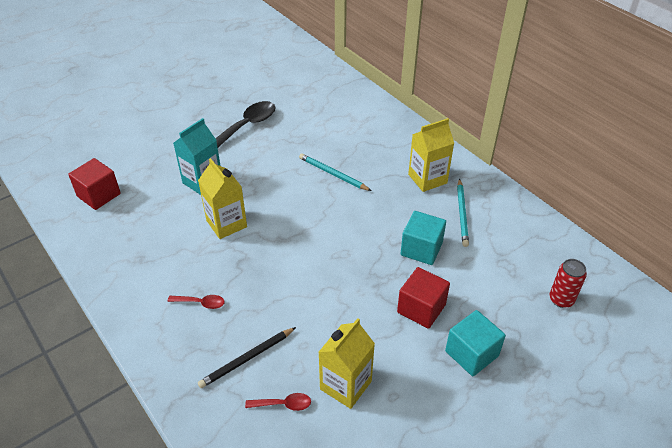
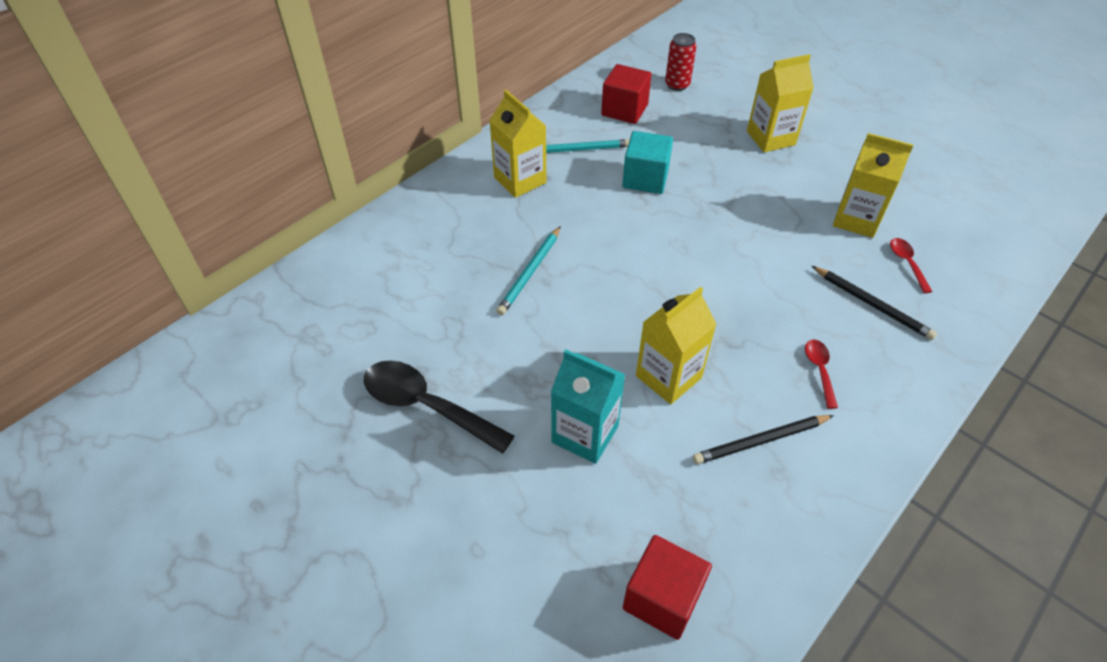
camera: 100 degrees left, 5 degrees up
red cube [397,267,450,329] -> red cube moved to [601,64,652,124]
turquoise cube [445,310,506,376] -> yellow carton [747,54,814,152]
none -> black pencil [693,415,834,464]

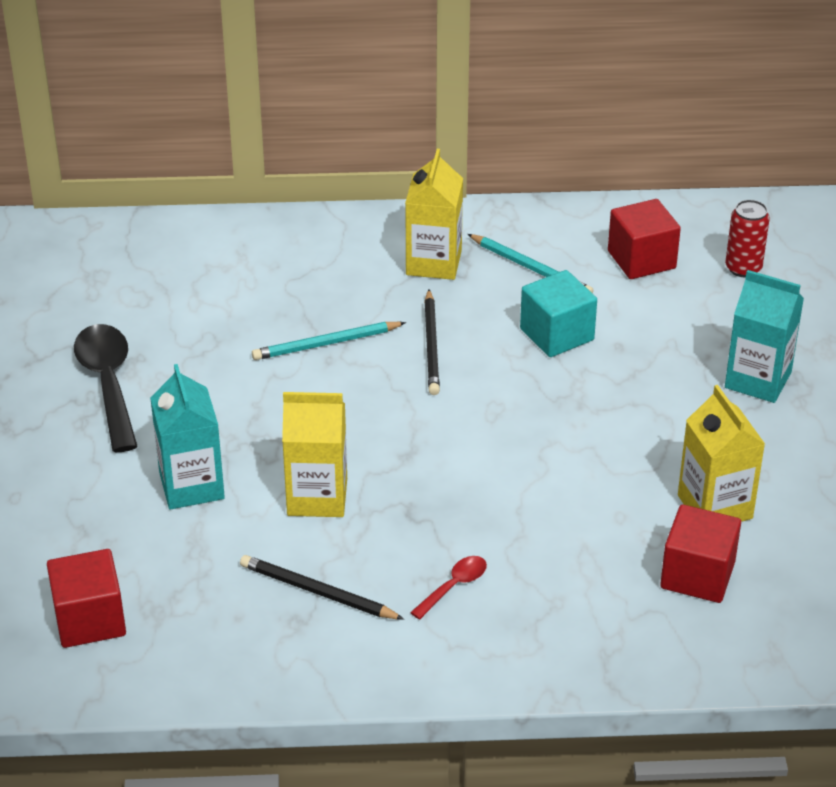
camera: 45 degrees right, 10 degrees down
yellow carton [747,54,814,152] -> turquoise carton [725,270,804,403]
black pencil [812,266,937,340] -> black pencil moved to [424,289,440,395]
red spoon [890,238,932,293] -> red cube [660,504,741,603]

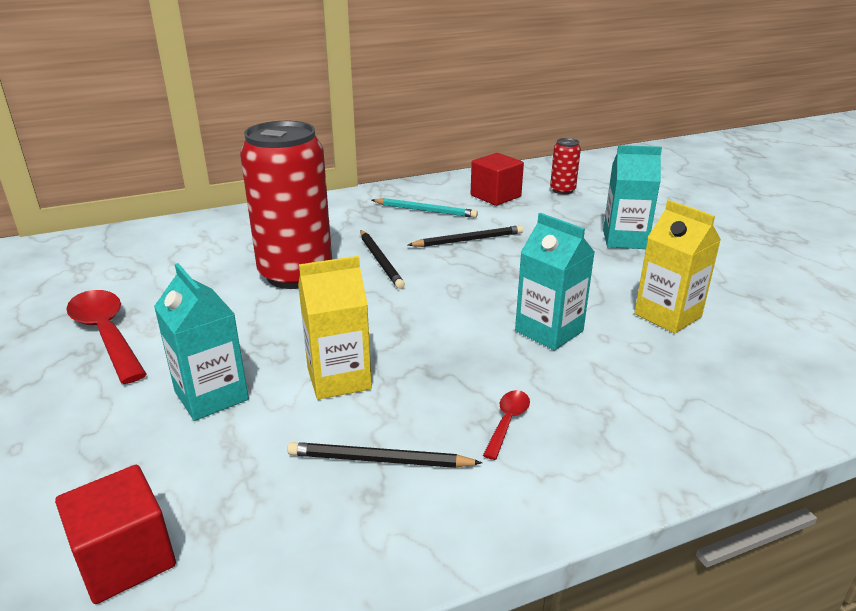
camera: 20 degrees left, 10 degrees down
black spoon [74,324,138,452] -> red spoon [67,290,147,384]
turquoise pencil [252,322,406,360] -> red can [240,121,332,289]
yellow carton [405,149,463,280] -> none
turquoise cube [520,270,597,357] -> black pencil [408,225,523,247]
red cube [660,504,741,603] -> none
none -> turquoise carton [515,213,595,351]

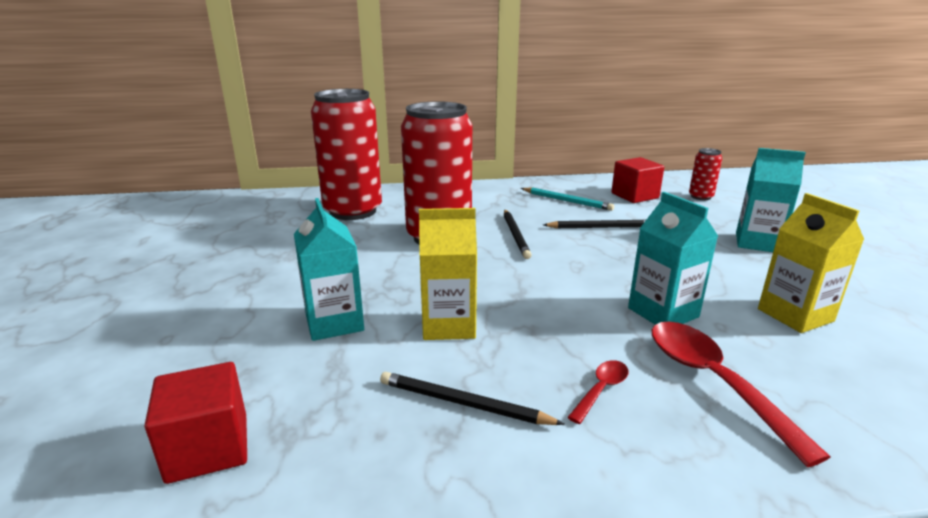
camera: 15 degrees right, 5 degrees down
red spoon [67,290,147,384] -> red spoon moved to [652,322,830,467]
none -> red can [311,89,382,220]

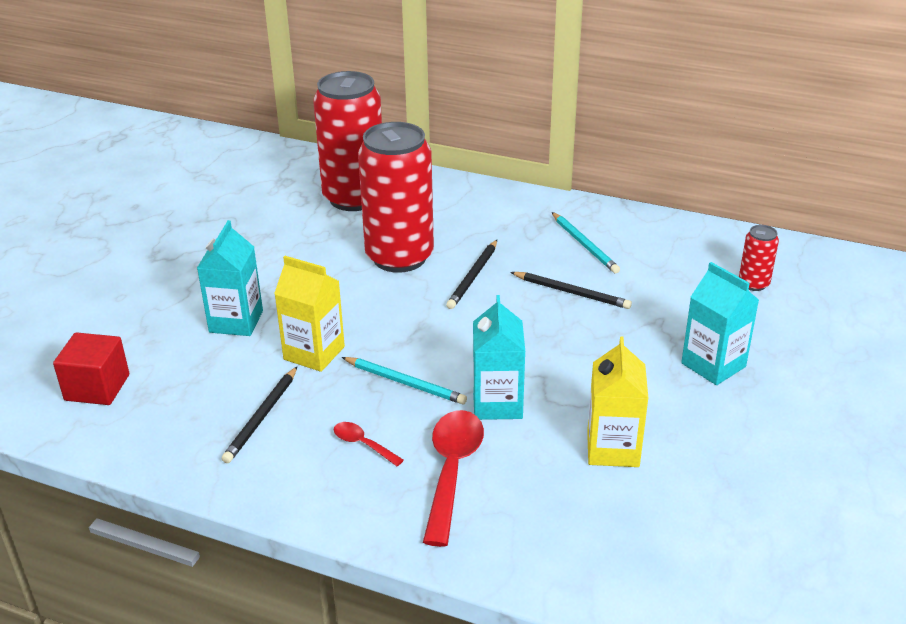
camera: 30 degrees right, 10 degrees up
black pencil [380,372,565,425] -> black pencil turned 120 degrees counterclockwise [222,367,297,463]
red spoon [567,360,629,424] -> red spoon turned 120 degrees counterclockwise [334,422,404,466]
red cube [611,157,664,203] -> none
none -> turquoise pencil [342,357,467,405]

